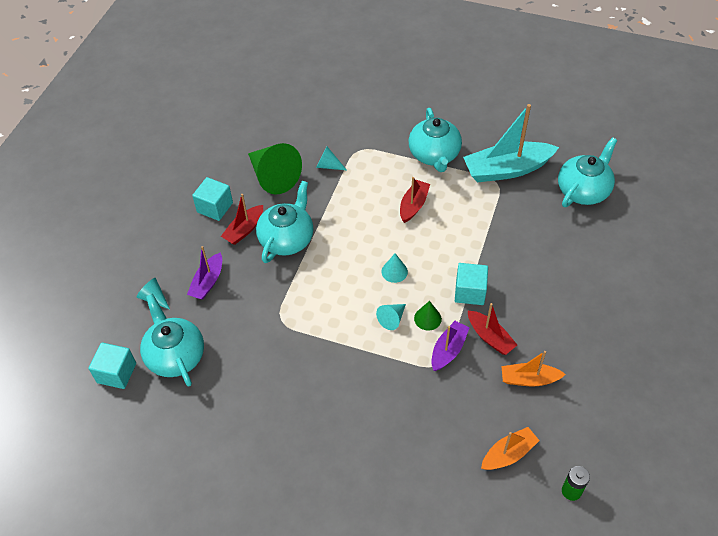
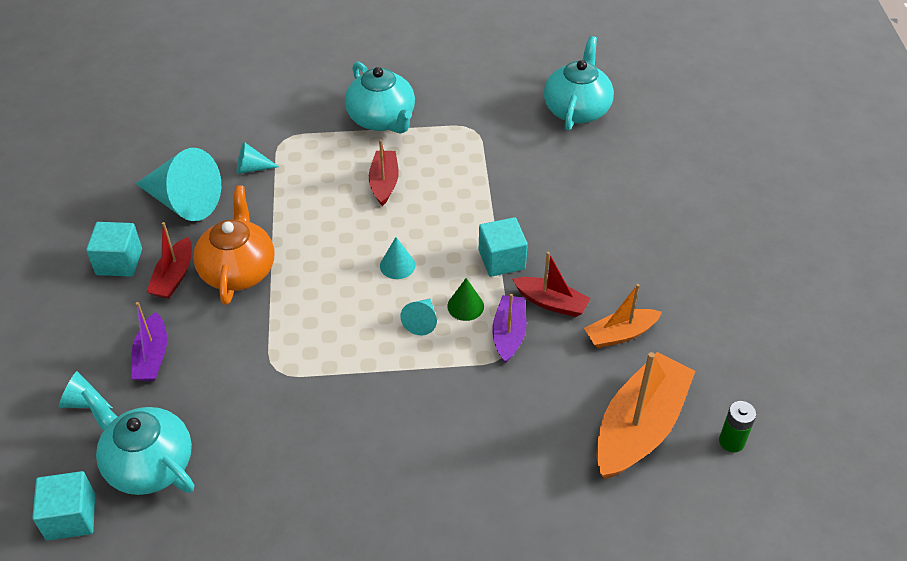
camera: 25 degrees left, 5 degrees down
green cone [248,143,302,195] -> turquoise cone [136,148,221,221]
turquoise teapot [256,181,314,263] -> orange teapot [193,185,274,305]
turquoise boat [463,104,559,182] -> none
orange boat [481,427,540,470] -> orange boat [596,352,695,479], size x1.82

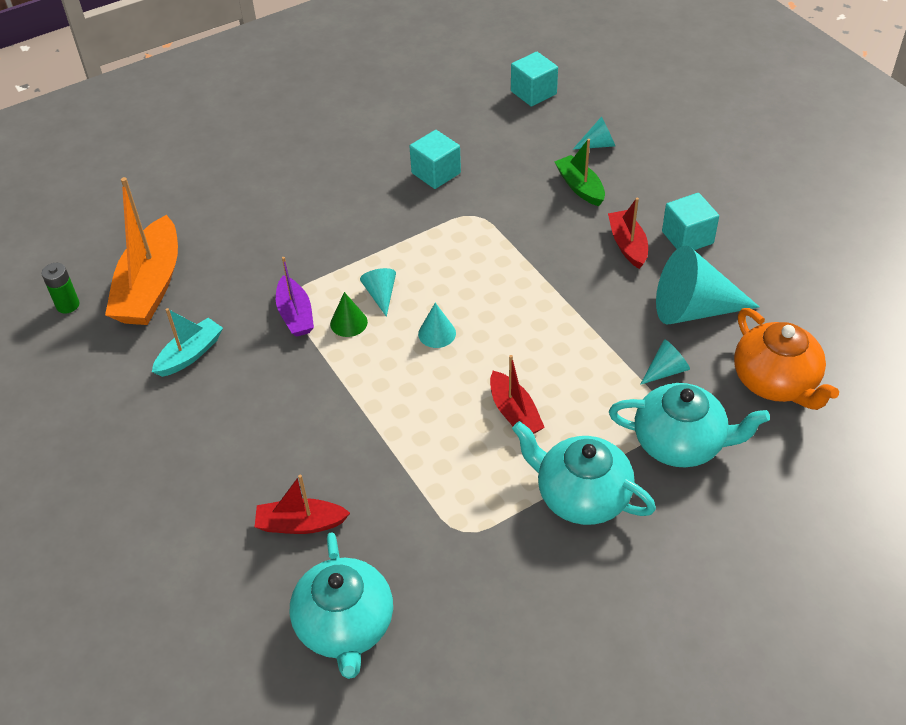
camera: 155 degrees right, 0 degrees up
turquoise teapot [81,387,194,495] -> turquoise teapot moved to [609,383,770,467]
purple boat [132,302,167,381] -> green boat [554,139,605,206]
orange teapot [193,185,274,305] -> orange teapot moved to [734,308,839,410]
turquoise cube [479,217,528,277] -> turquoise cube moved to [409,130,461,189]
red boat [512,252,591,317] -> red boat moved to [255,475,350,534]
orange boat [584,284,662,348] -> turquoise boat [152,308,223,377]

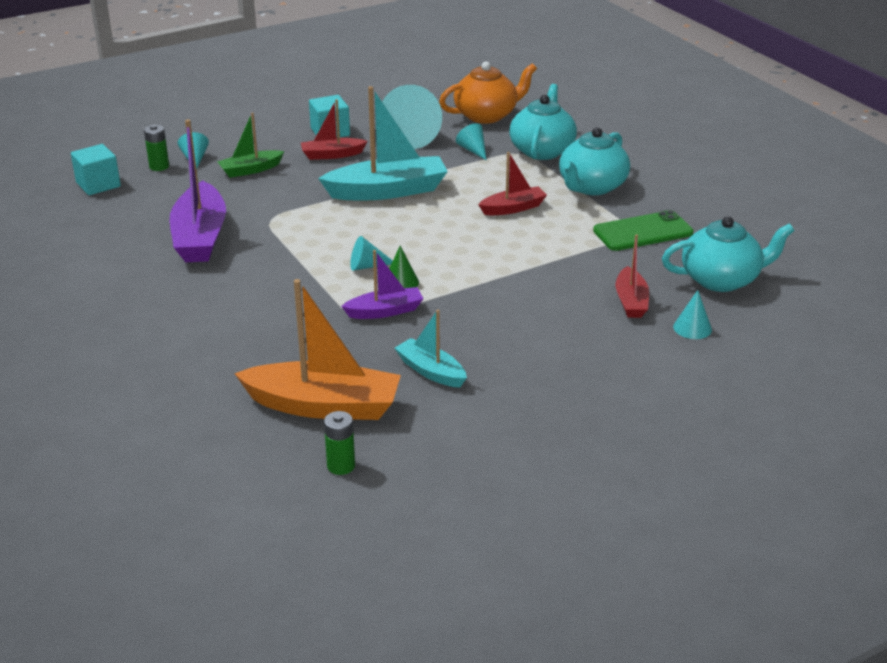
camera: 90 degrees left, 15 degrees down
turquoise cube [409,130,461,189] -> purple boat [170,119,226,262]
turquoise cone [418,303,456,348] -> turquoise cone moved to [673,290,712,339]
none -> green battery [144,125,169,171]
none -> turquoise boat [318,86,448,200]
none -> green phone [593,210,694,251]

